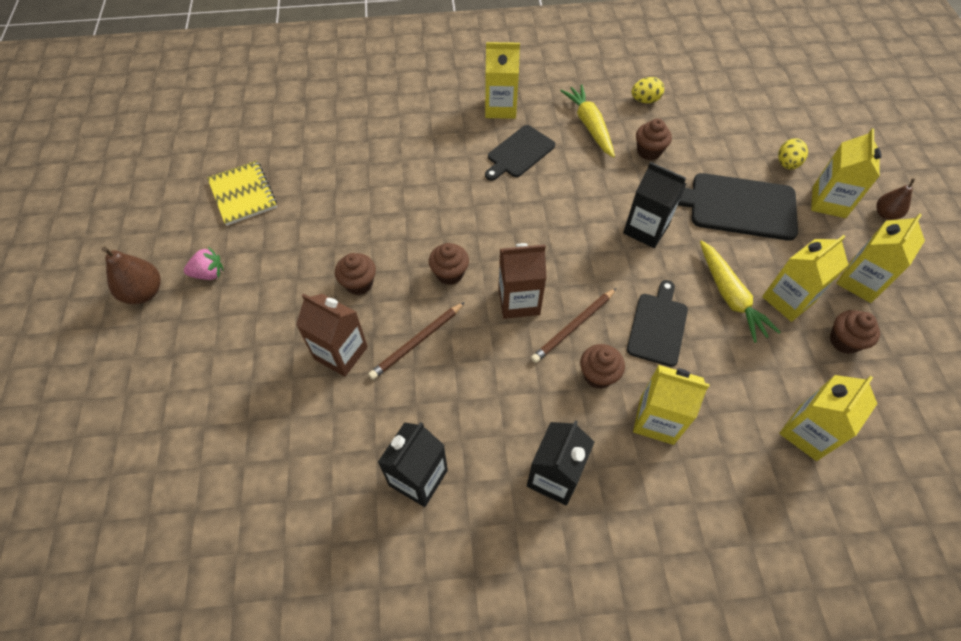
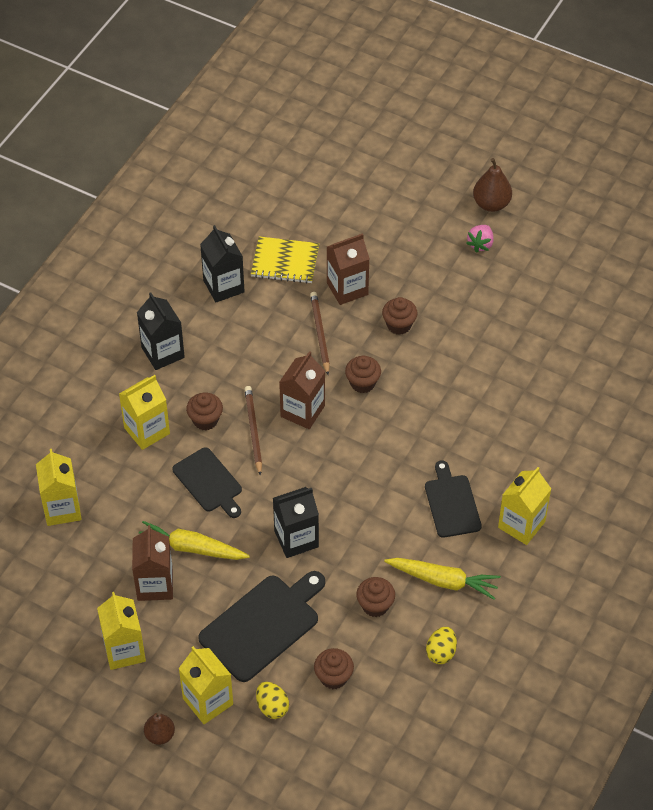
camera: 125 degrees right, 5 degrees down
yellow notebook [207,160,277,226] -> yellow notebook moved to [251,237,319,284]
yellow carton [762,235,848,322] -> brown carton [132,525,173,601]
brown cupcake [830,310,880,354] -> brown cupcake moved to [314,648,354,689]

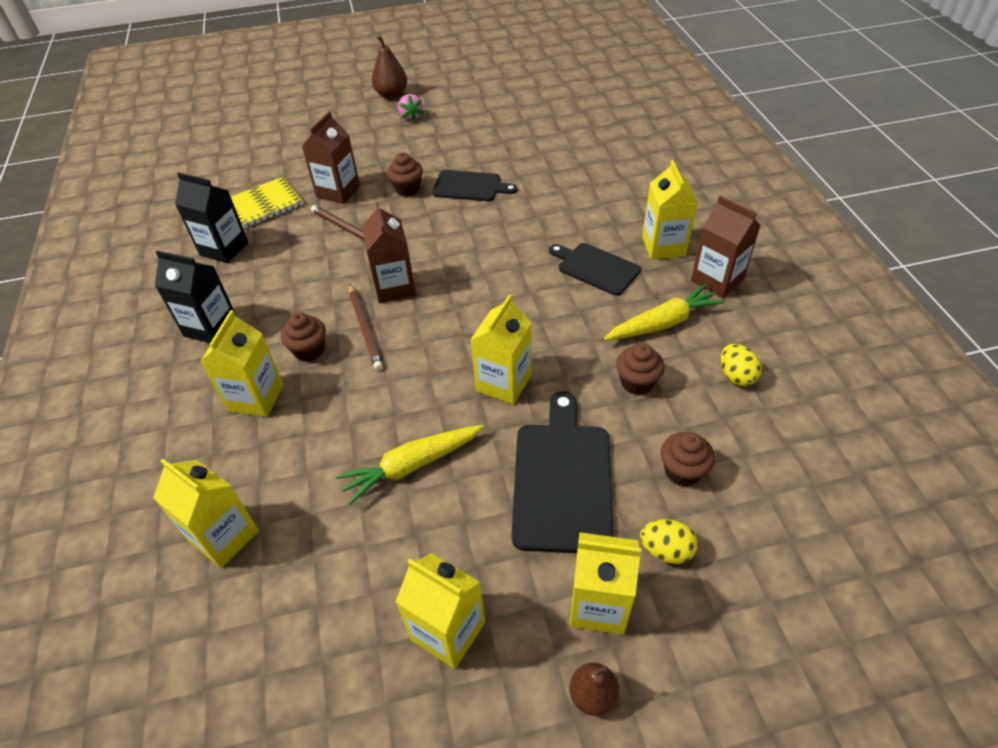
camera: 40 degrees left, 5 degrees down
brown carton [132,525,173,601] -> brown carton moved to [691,196,761,298]
black cutting board [172,447,242,518] -> black cutting board moved to [432,170,518,201]
brown pencil [245,386,262,476] -> brown pencil turned 150 degrees counterclockwise [349,284,383,371]
black carton [273,487,319,558] -> yellow carton [471,295,532,404]
brown cupcake [345,356,381,393] -> none

